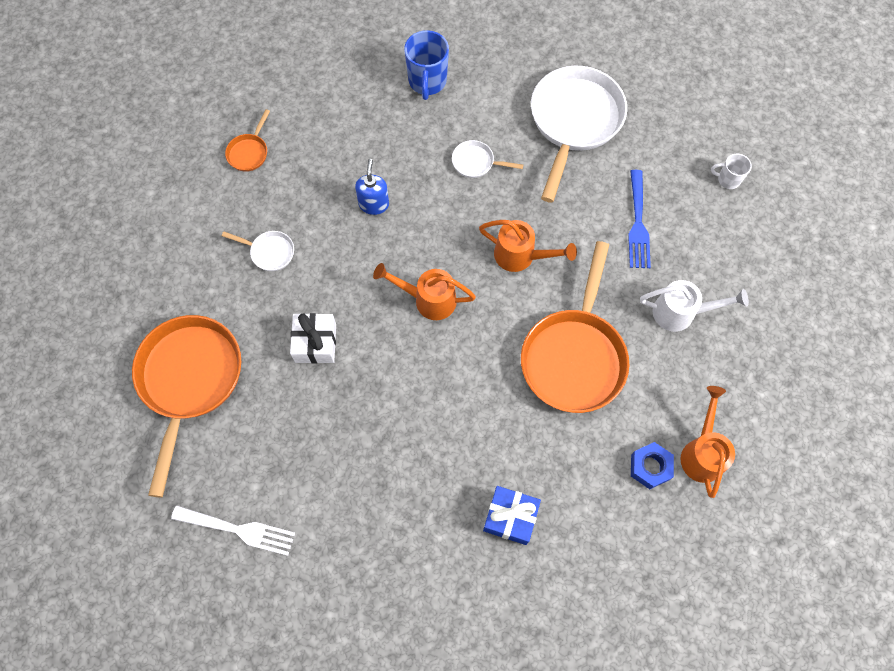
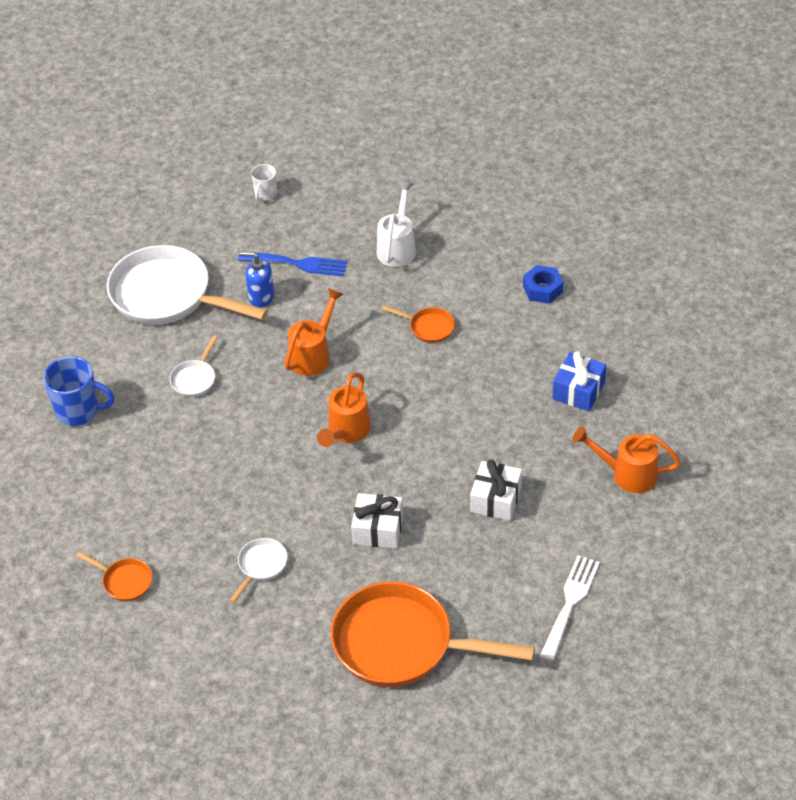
camera: 80 degrees left, 20 degrees down
blue soap dispenser [355,159,389,215] -> blue soap dispenser moved to [240,252,274,308]
orange pan [521,241,629,413] -> orange pan [382,305,455,343], size x0.43
orange watering can [680,386,735,498] -> orange watering can moved to [572,427,681,493]
none -> white gift [470,460,522,521]

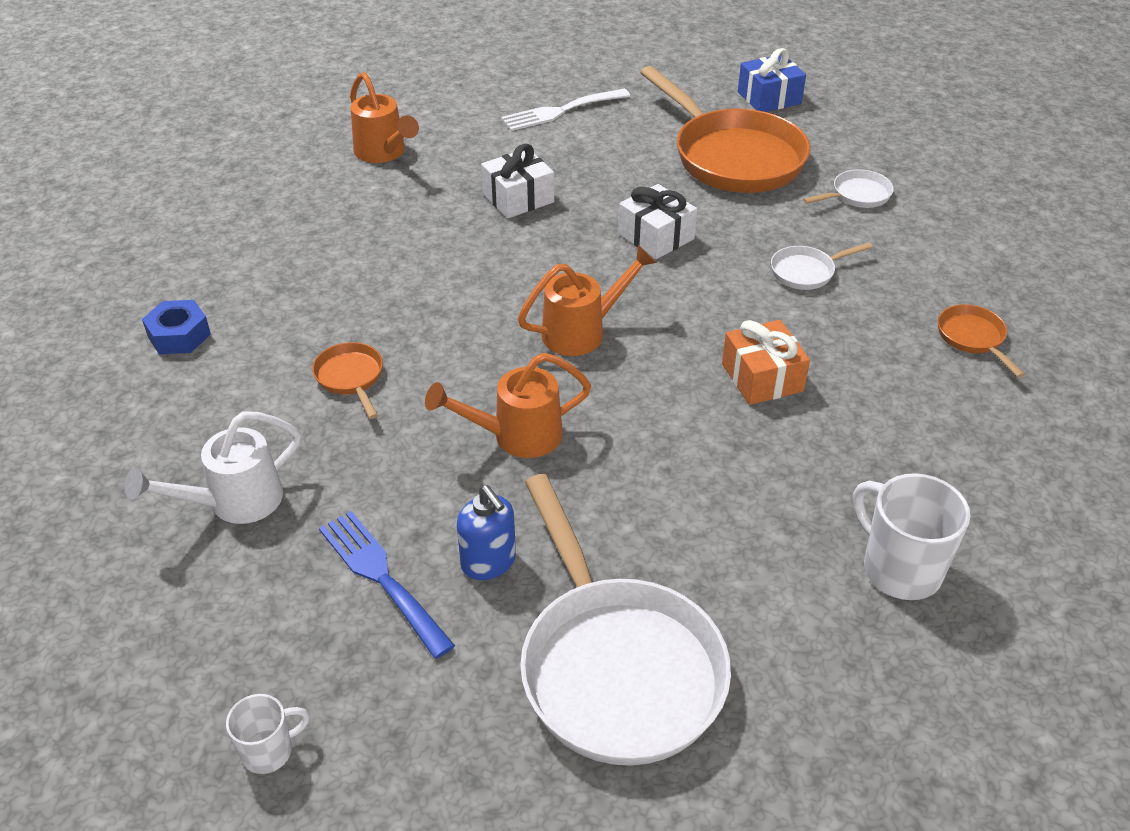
camera: 140 degrees left, 5 degrees down
blue mug [43,356,114,426] -> white mug [853,473,971,600]
white pan [170,336,218,397] -> white pan moved to [803,169,894,208]
blue gift [552,351,607,411] -> blue gift moved to [738,48,806,112]
none -> orange gift [722,320,810,405]

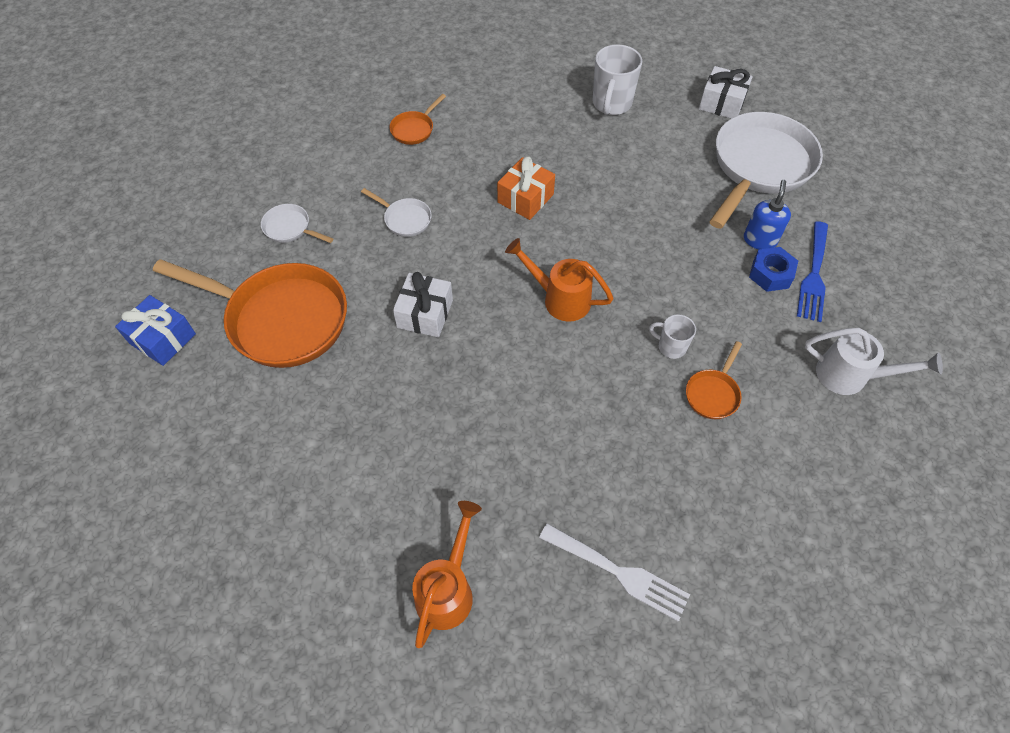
camera: 125 degrees left, 15 degrees up
blue nut [142,300,211,354] -> blue nut moved to [749,247,798,292]
white mug [226,694,310,774] -> white mug moved to [649,314,696,359]
orange watering can [425,353,591,458] -> none
white gift [481,143,554,218] -> white gift moved to [699,66,753,118]
white fork [501,89,630,131] -> white fork moved to [539,523,690,622]
orange pan [640,66,810,193] -> orange pan turned 90 degrees clockwise [153,259,347,368]

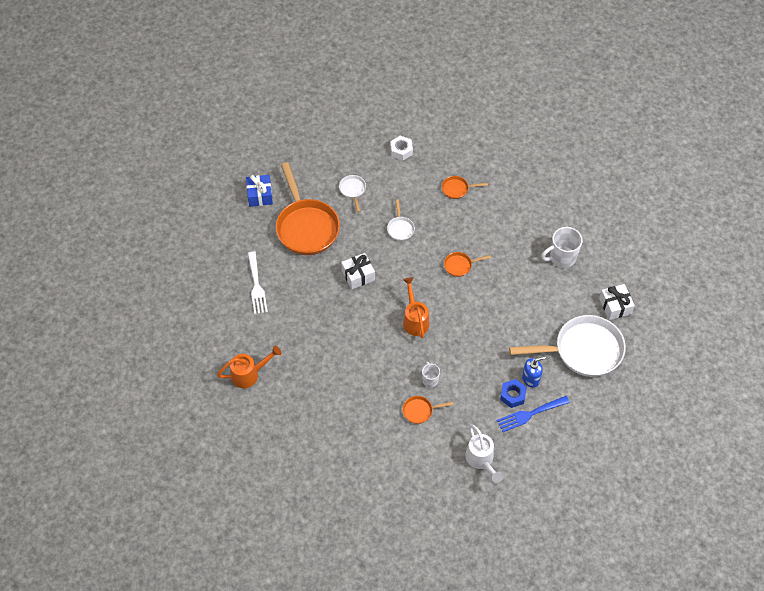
camera: 50 degrees right, 0 degrees up
orange gift [497,157,555,220] -> orange pan [444,252,491,277]
white fork [539,523,690,622] -> white fork moved to [248,251,268,314]
none -> white nut [390,136,413,161]

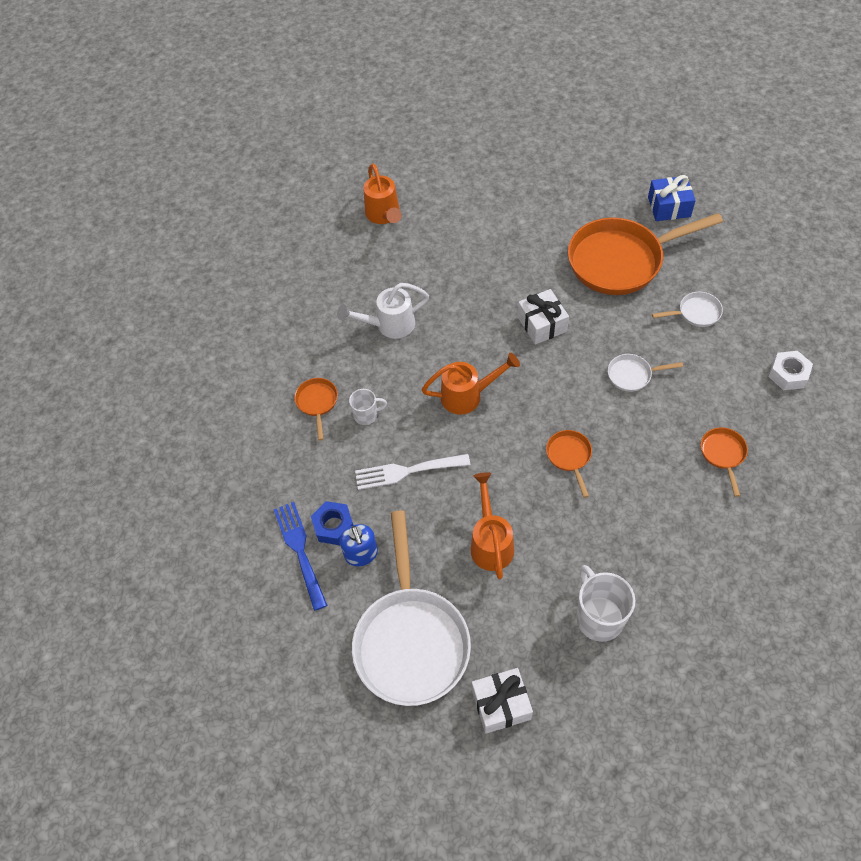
camera: 95 degrees right, 0 degrees up
white fork [248,251,268,314] -> white fork moved to [355,454,470,490]
white watering can [465,424,503,483] -> white watering can moved to [337,283,429,339]
none -> orange watering can [471,472,514,579]

